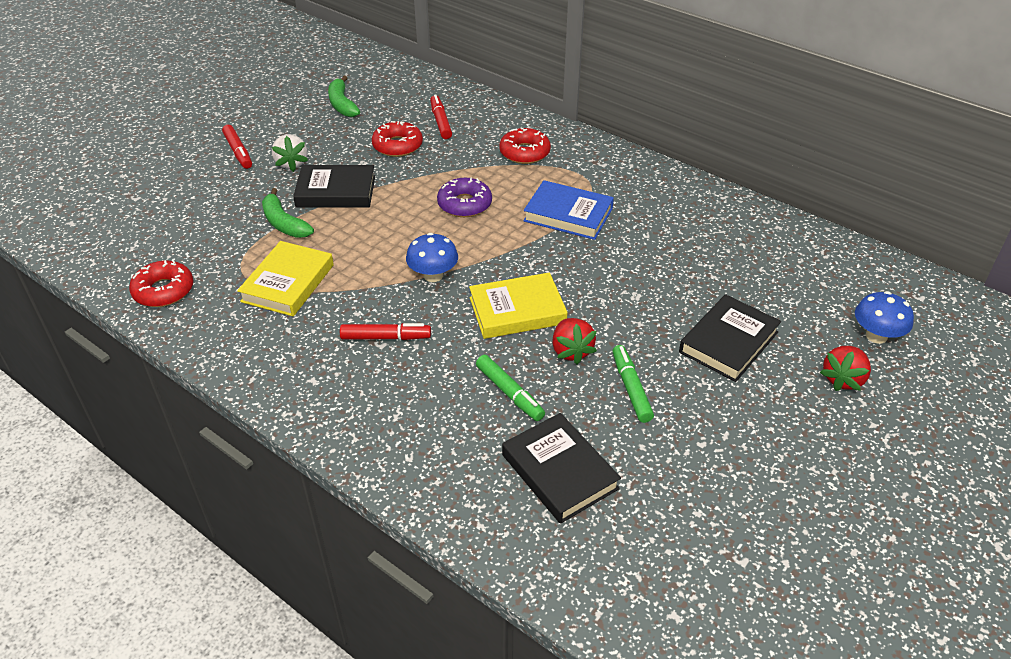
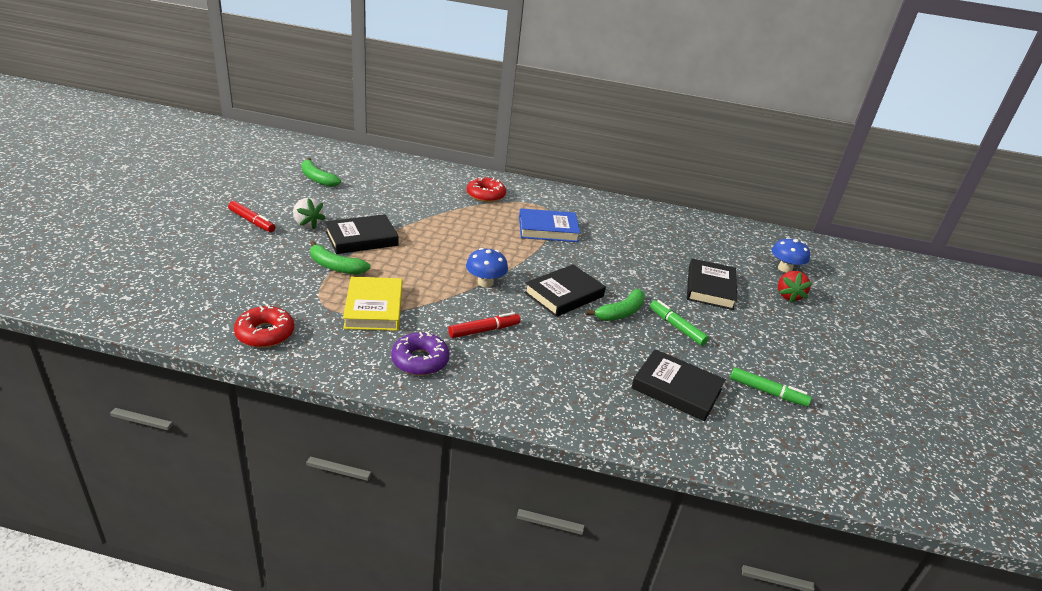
camera: 30 degrees left, 10 degrees down
red donut [372,121,423,157] -> none
red marker [430,94,452,139] -> none
purple donut [437,178,492,217] -> purple donut moved to [391,331,450,375]
yellow book [469,272,568,339] -> black book [524,264,606,317]
green marker [476,355,545,421] -> green marker moved to [730,367,812,407]
red strawberry [552,318,597,364] -> green banana [586,289,645,321]

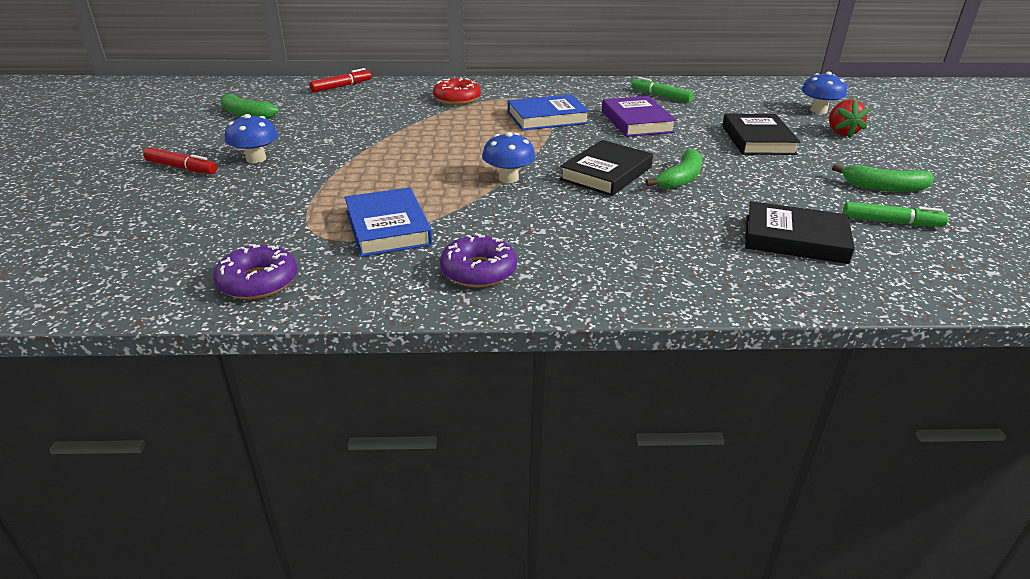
camera: 10 degrees left, 0 degrees up
red donut [234,305,295,348] -> purple donut [213,244,298,299]
white strawberry [293,198,326,229] -> blue mushroom [225,114,278,163]
green banana [310,241,371,275] -> green banana moved to [832,164,934,192]
black book [325,214,399,254] -> none
yellow book [343,276,402,331] -> blue book [345,187,433,257]
red marker [448,312,521,338] -> red marker moved to [309,68,371,93]
green marker [650,300,709,346] -> green marker moved to [631,77,694,103]
none -> purple book [602,96,677,137]

